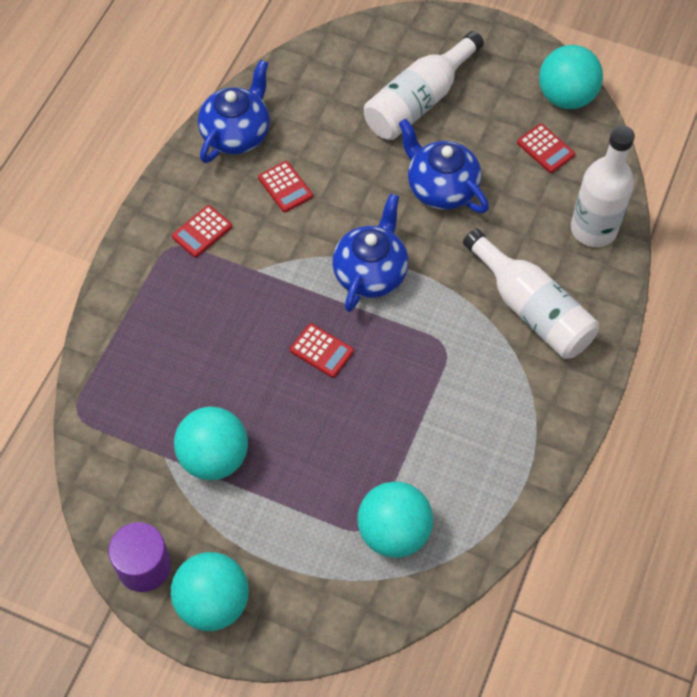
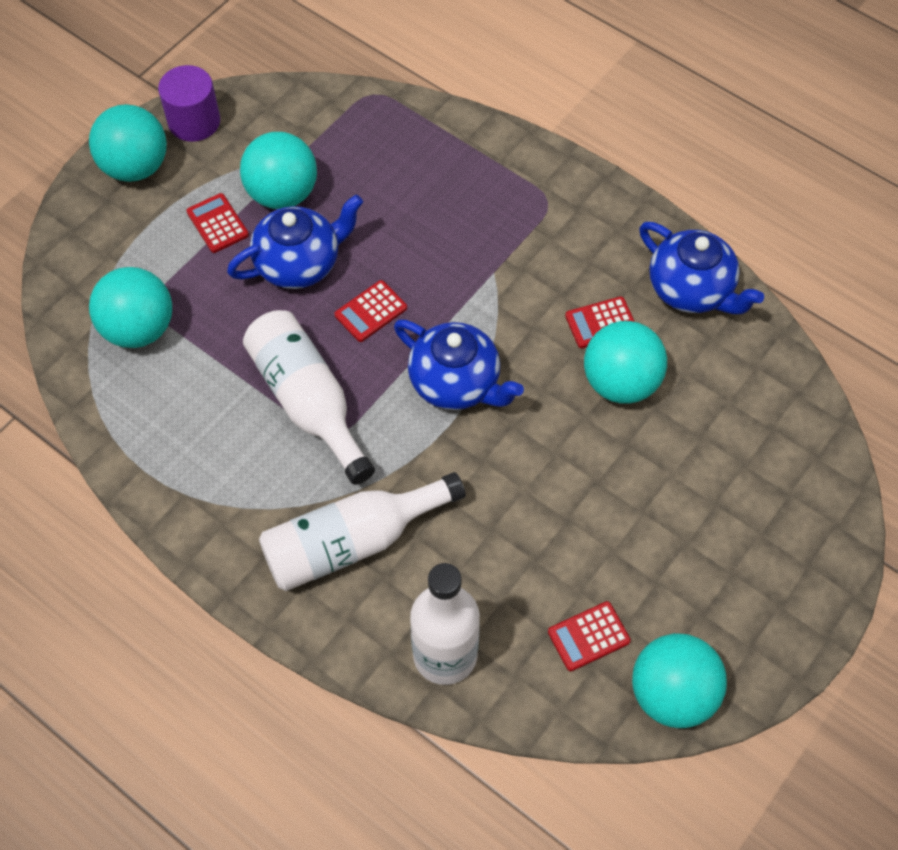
camera: 105 degrees right, 0 degrees up
red calculator [172,205,232,258] -> red calculator moved to [186,193,249,253]
white bottle [364,31,484,140] -> white bottle moved to [243,310,375,485]
blue teapot [399,118,489,213] -> blue teapot moved to [227,195,363,289]
none -> turquoise ball [584,321,667,404]

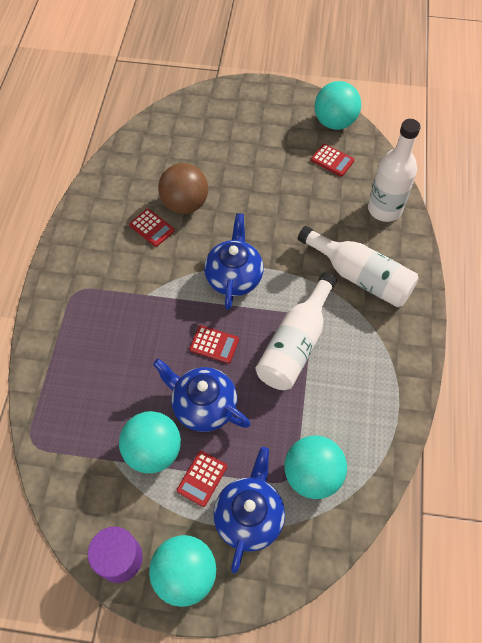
camera: 120 degrees left, 0 degrees up
turquoise ball [584,321,667,404] -> brown ball [158,163,208,214]
blue teapot [639,222,764,314] -> blue teapot moved to [213,447,285,573]

